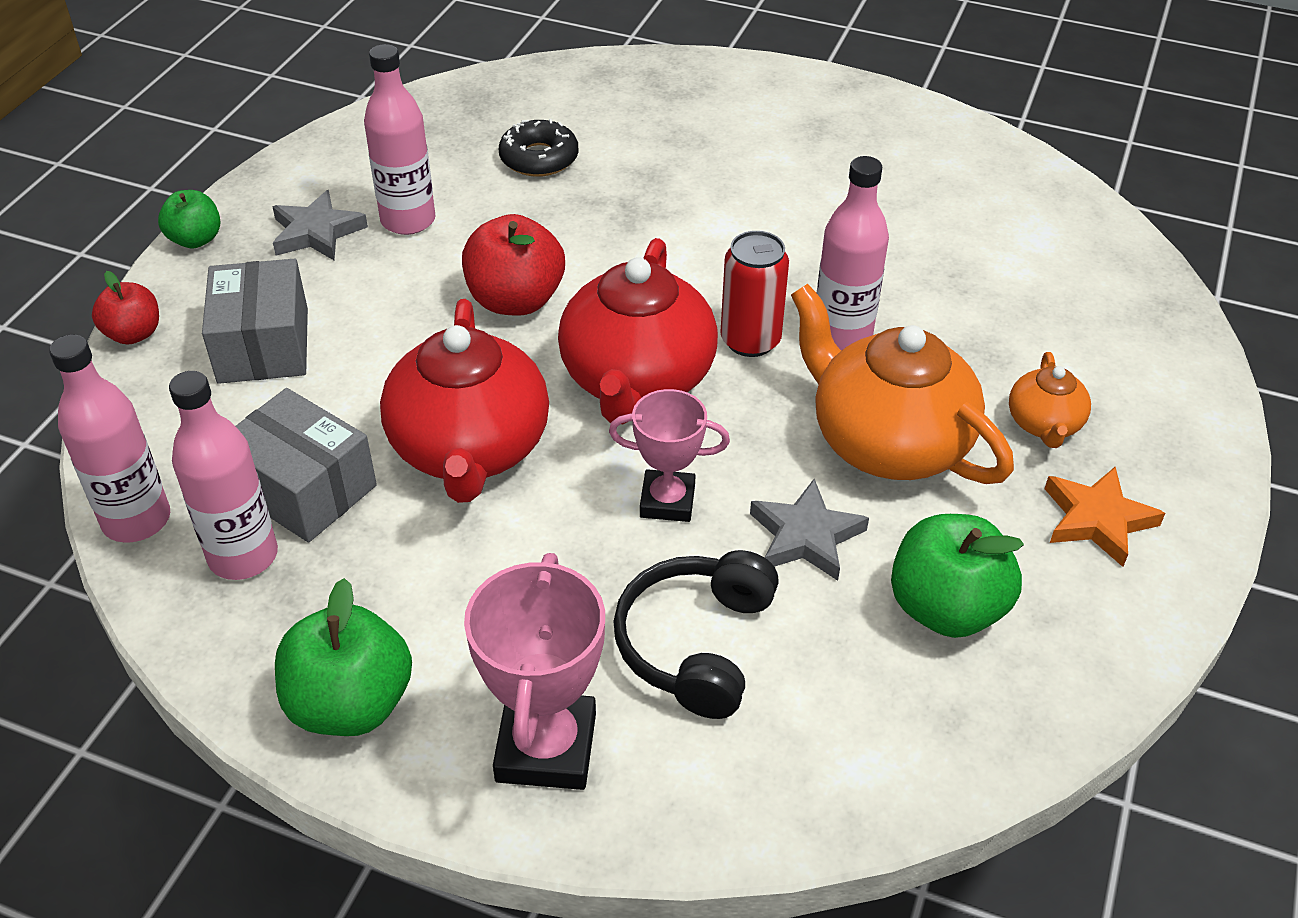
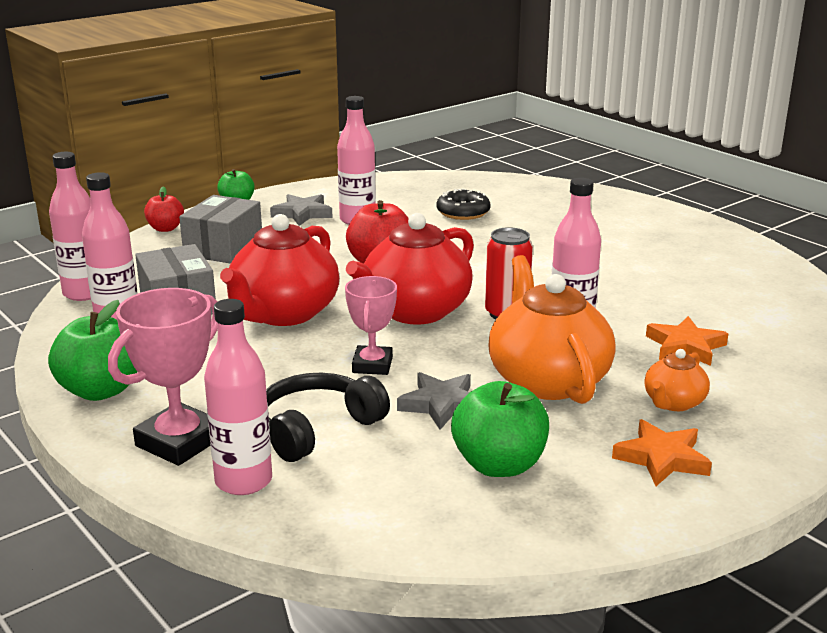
camera: 30 degrees right, 20 degrees down
pink trophy [609,389,730,522] -> pink trophy turned 60 degrees clockwise [345,276,397,375]
none -> pink bottle [204,299,272,495]
none -> orange star [646,316,728,366]

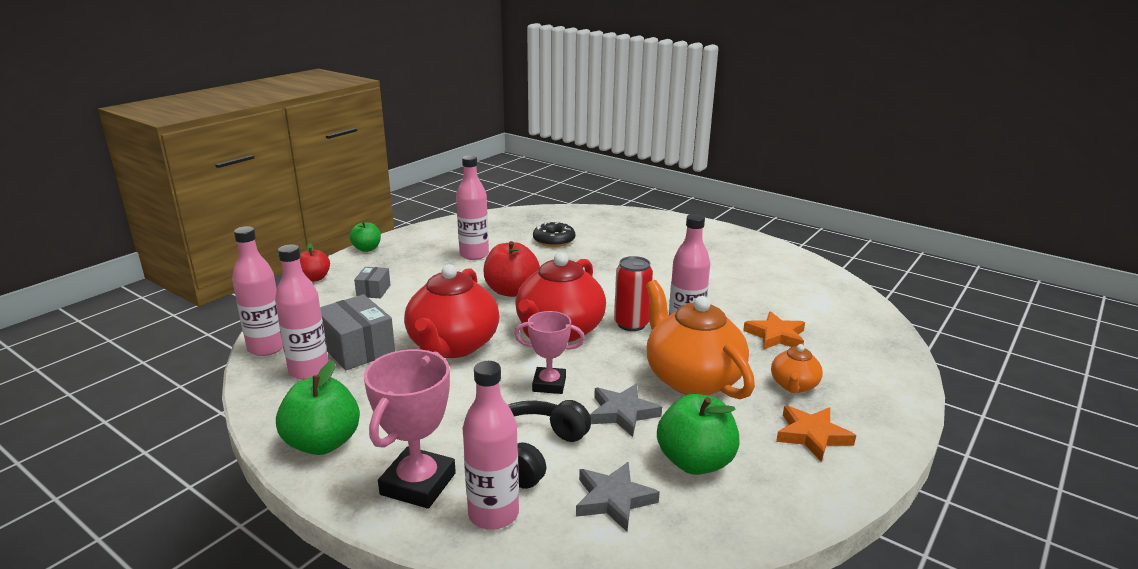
camera: 15 degrees left, 0 degrees up
grey box [179,195,262,264] -> grey box [354,267,391,298], size x0.55
grey star [270,194,333,226] -> grey star moved to [576,462,660,532]
pink trophy [345,276,397,375] -> pink trophy turned 75 degrees counterclockwise [514,311,585,394]

